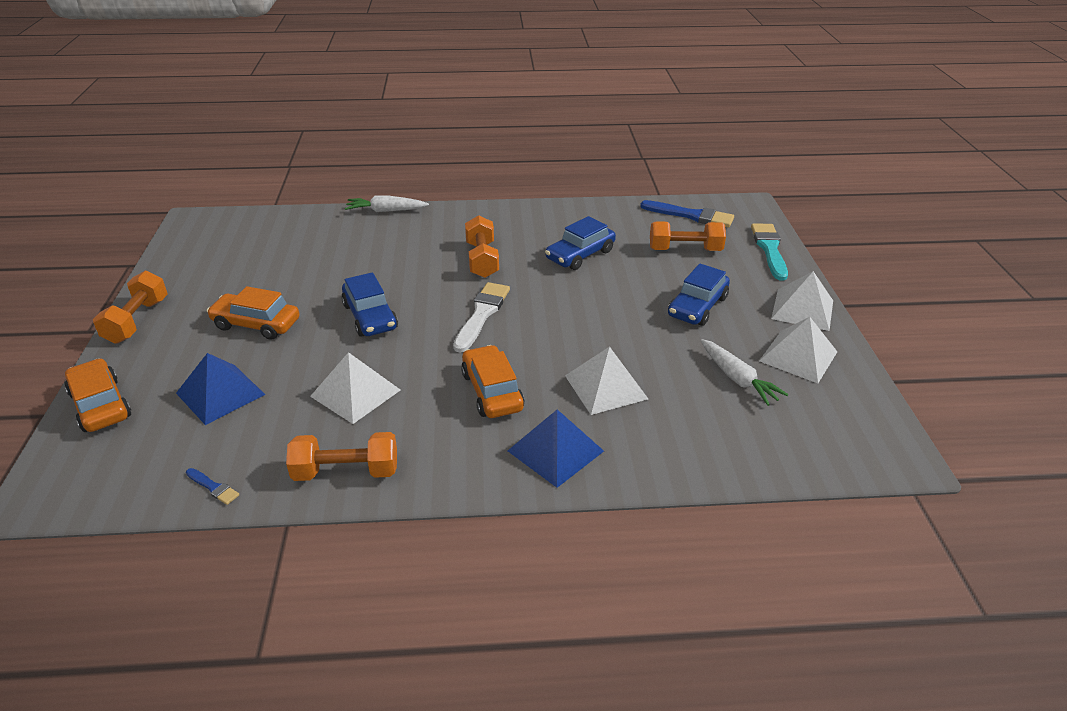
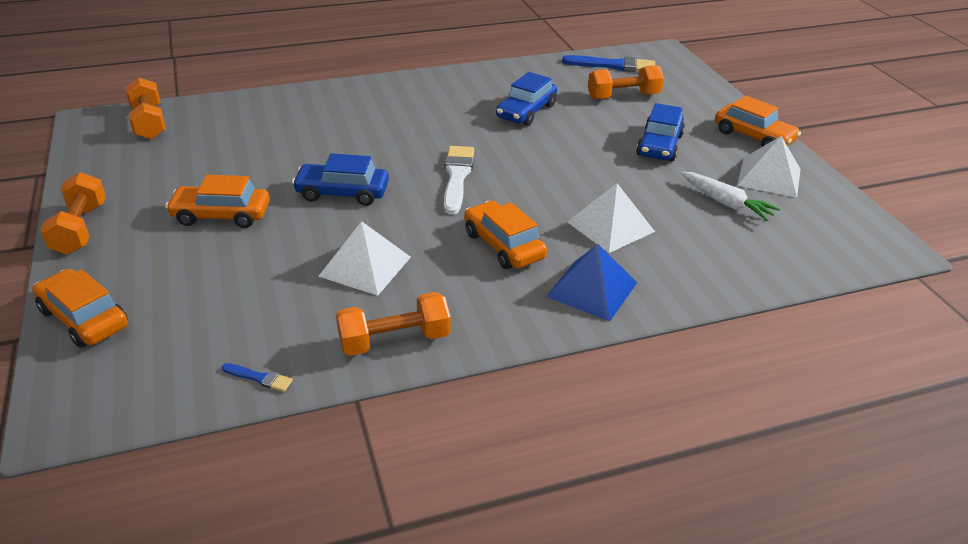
camera: 15 degrees left, 0 degrees up
blue pyramid [176,353,265,425] -> none
blue car [341,272,398,337] -> blue car turned 135 degrees clockwise [292,153,389,206]
white carrot [345,195,429,212] -> none
orange dumbbell [465,215,499,278] -> orange dumbbell moved to [125,77,166,139]
turquoise brush [751,223,788,281] -> none
white pyramid [771,271,833,331] -> orange car [715,96,801,147]

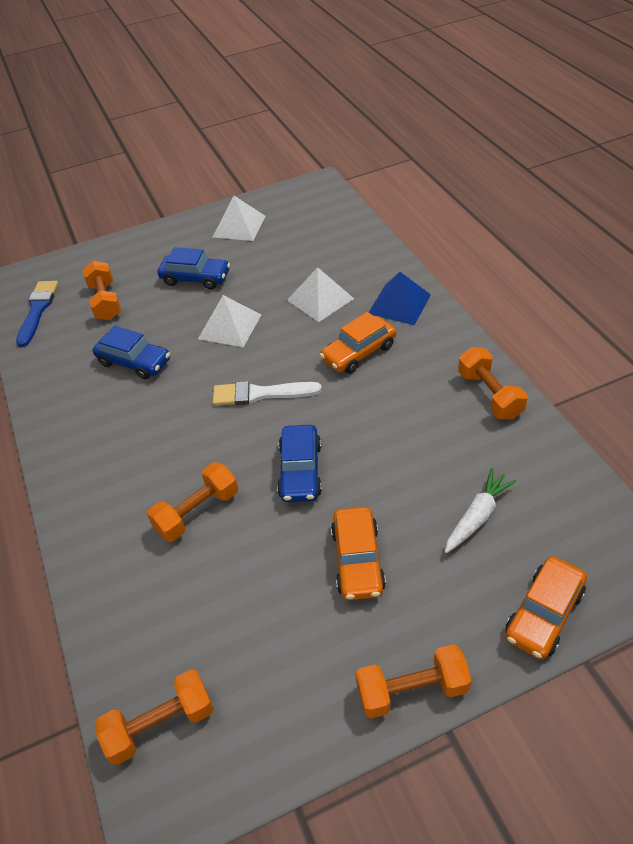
camera: 90 degrees left, 10 degrees up
blue brush [222,363,293,392] -> none
white pyramid [318,221,411,296] -> white pyramid moved to [198,295,261,347]
white carrot [680,172,780,221] -> white carrot moved to [445,468,516,553]
orange car [715,96,801,147] -> none
none -> orange dumbbell [147,462,238,542]

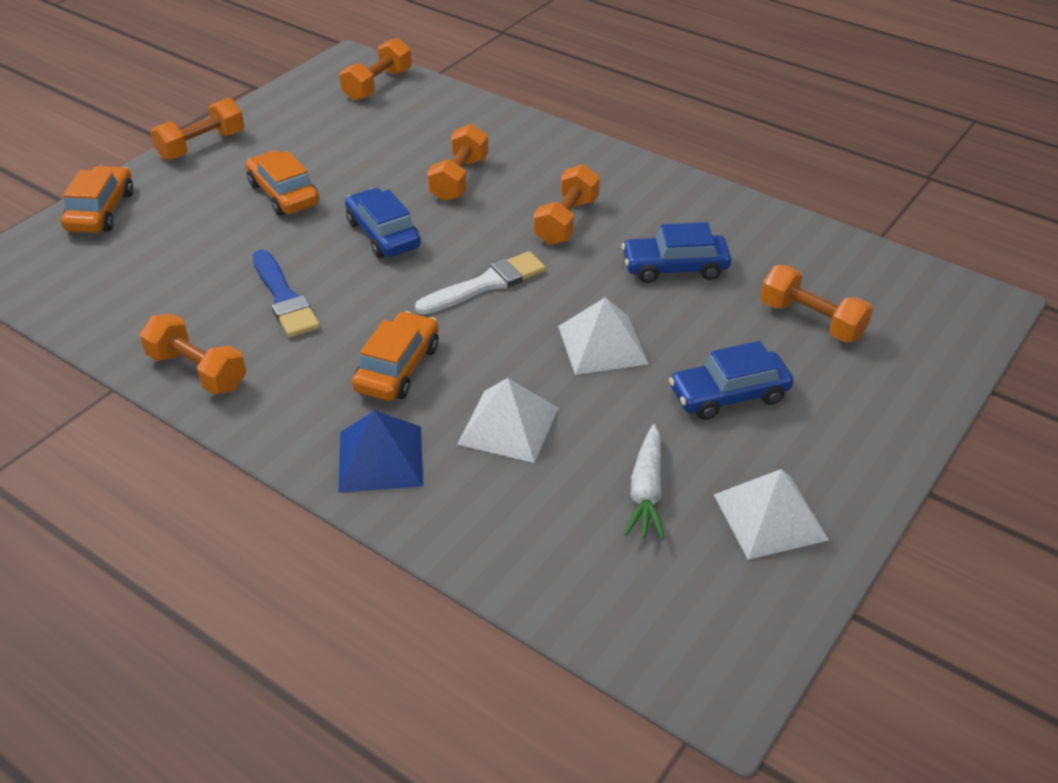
camera: 145 degrees right, 5 degrees down
blue brush [16,281,59,347] -> blue brush moved to [253,250,320,338]
white carrot [445,468,516,553] -> white carrot moved to [624,424,665,540]
none -> orange dumbbell [534,164,600,245]

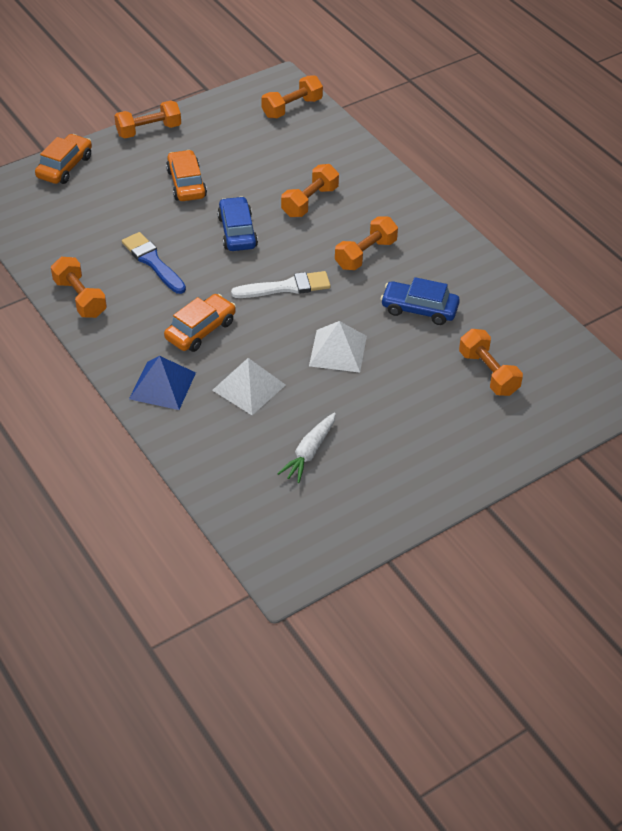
camera: 20 degrees right, 5 degrees up
blue brush [253,250,320,338] -> blue brush turned 150 degrees clockwise [122,232,186,294]
blue car [669,341,793,420] -> none
white pyramid [714,469,829,560] -> none

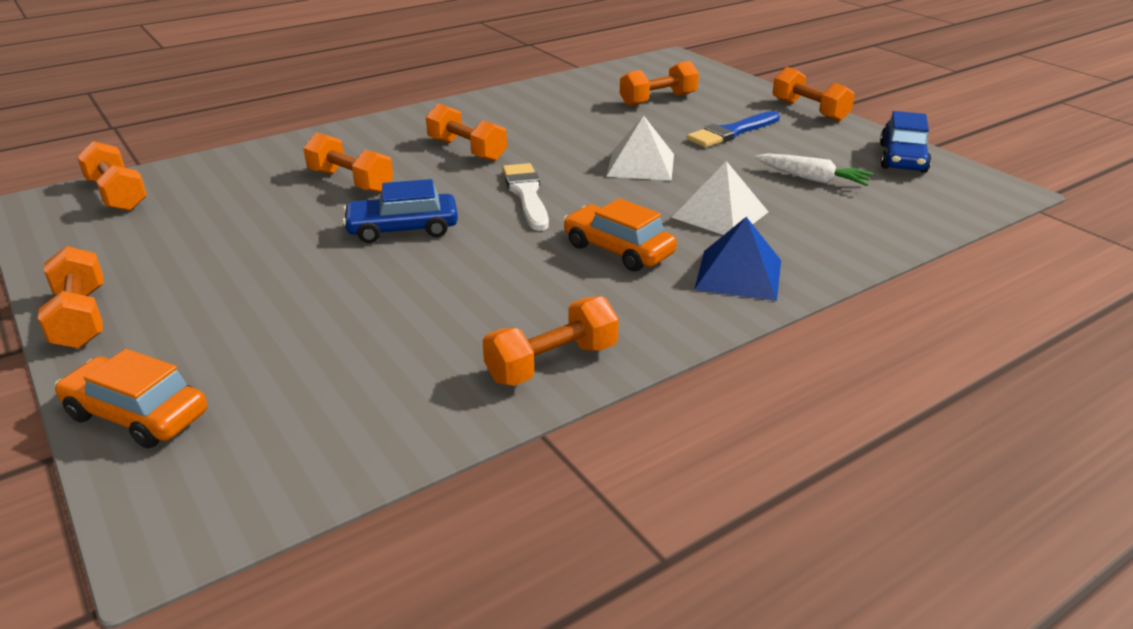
camera: 90 degrees left, 15 degrees down
blue brush [122,232,186,294] -> blue brush moved to [687,111,780,147]
orange car [166,150,207,201] -> none
blue car [381,277,460,325] -> blue car moved to [880,111,931,173]
none -> orange dumbbell [773,67,855,122]

